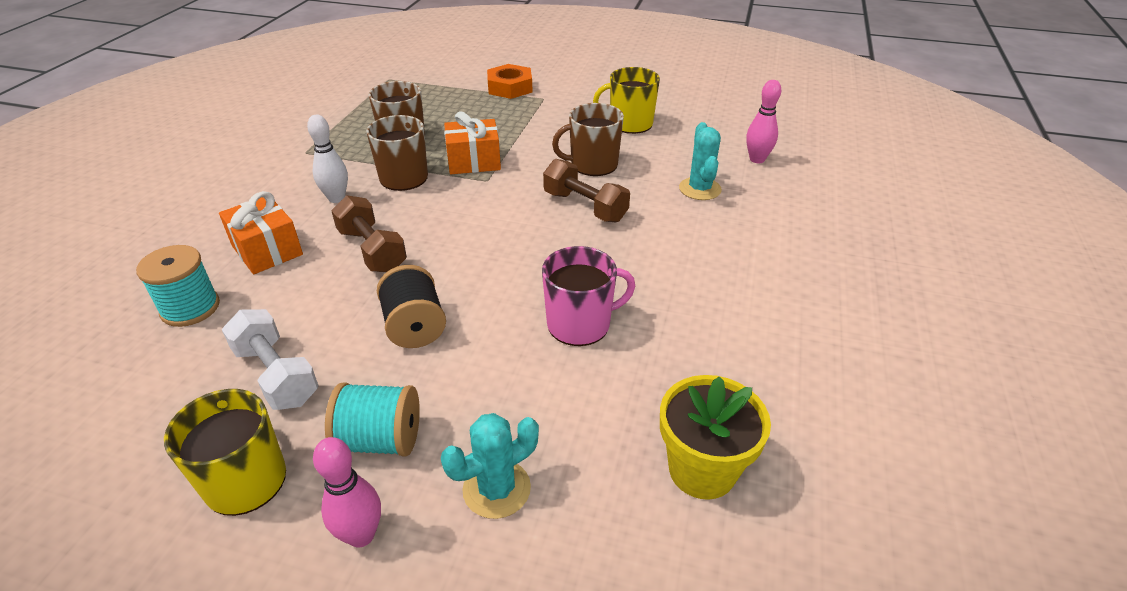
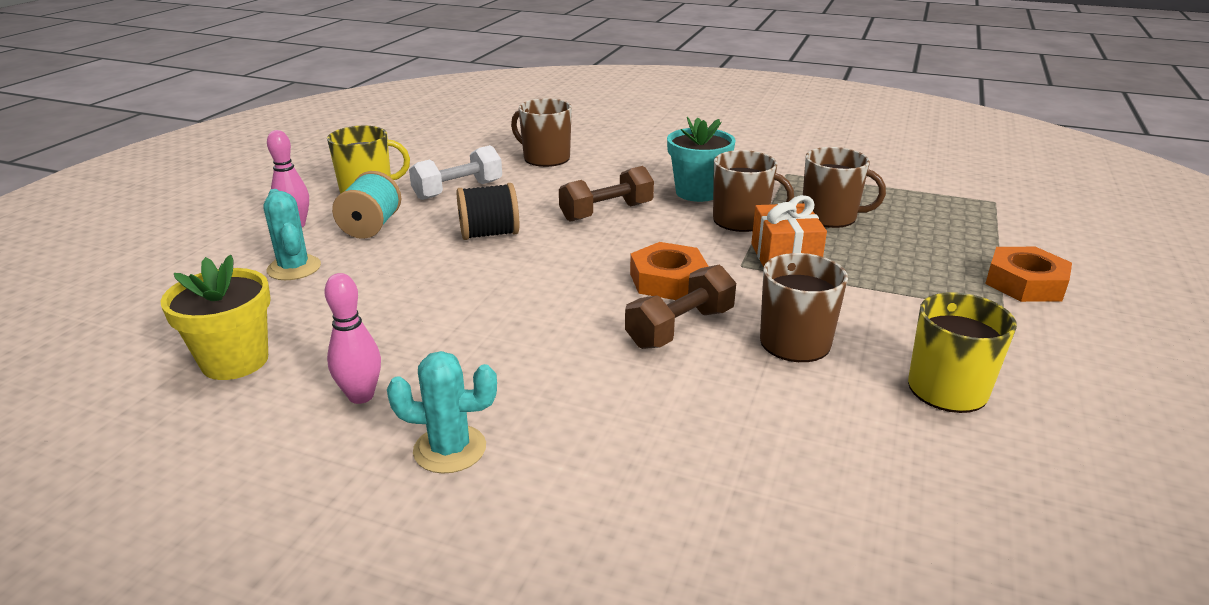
camera: 95 degrees right, 10 degrees down
turquoise spool [136,245,220,327] -> brown mug [511,98,572,167]
orange gift [219,191,303,274] -> none
white bowling pin [307,115,348,203] -> turquoise flower pot [667,117,736,202]
pink mug [542,246,635,346] -> none
turquoise cactus [679,122,722,200] -> turquoise cactus moved to [387,351,497,474]
pink bowling pin [746,80,781,163] -> pink bowling pin moved to [324,273,381,404]
none -> orange nut [630,242,709,300]

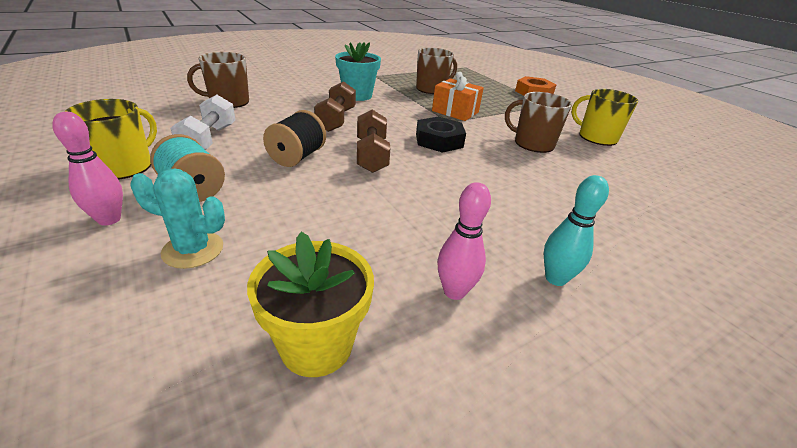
camera: 55 degrees left, 5 degrees up
turquoise cactus [387,351,497,474] -> turquoise bowling pin [544,175,609,286]
brown dumbbell [625,265,736,349] -> brown dumbbell moved to [357,110,390,173]
orange nut [630,242,709,300] -> black nut [416,117,466,153]
brown mug [713,150,794,232] -> none

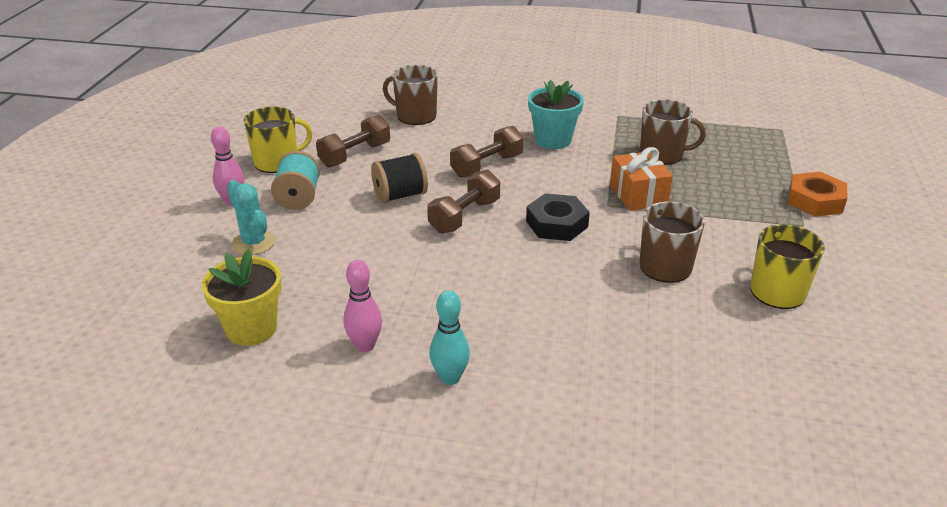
camera: 45 degrees right, 0 degrees up
white dumbbell [170,95,236,150] -> brown dumbbell [316,115,390,167]

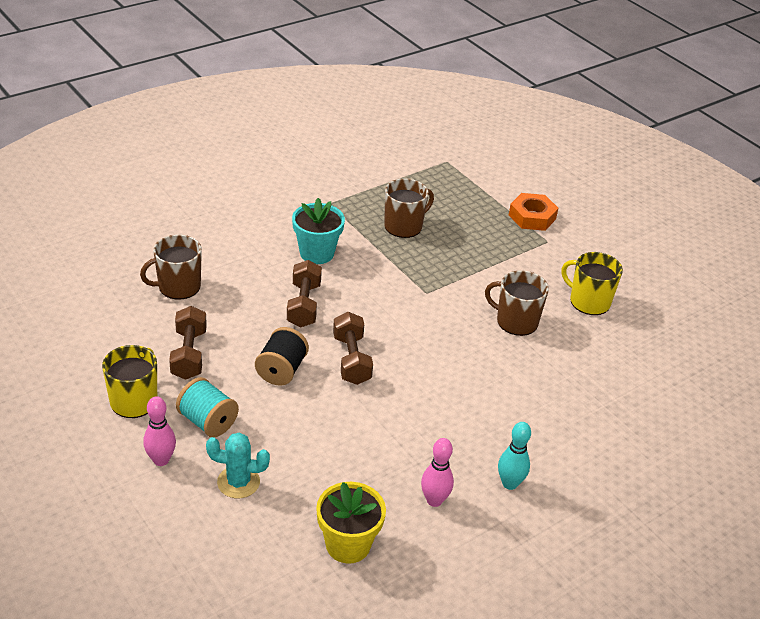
camera: 50 degrees left, 5 degrees up
black nut [526,193,590,241] -> none
orange gift [610,147,673,211] -> none

